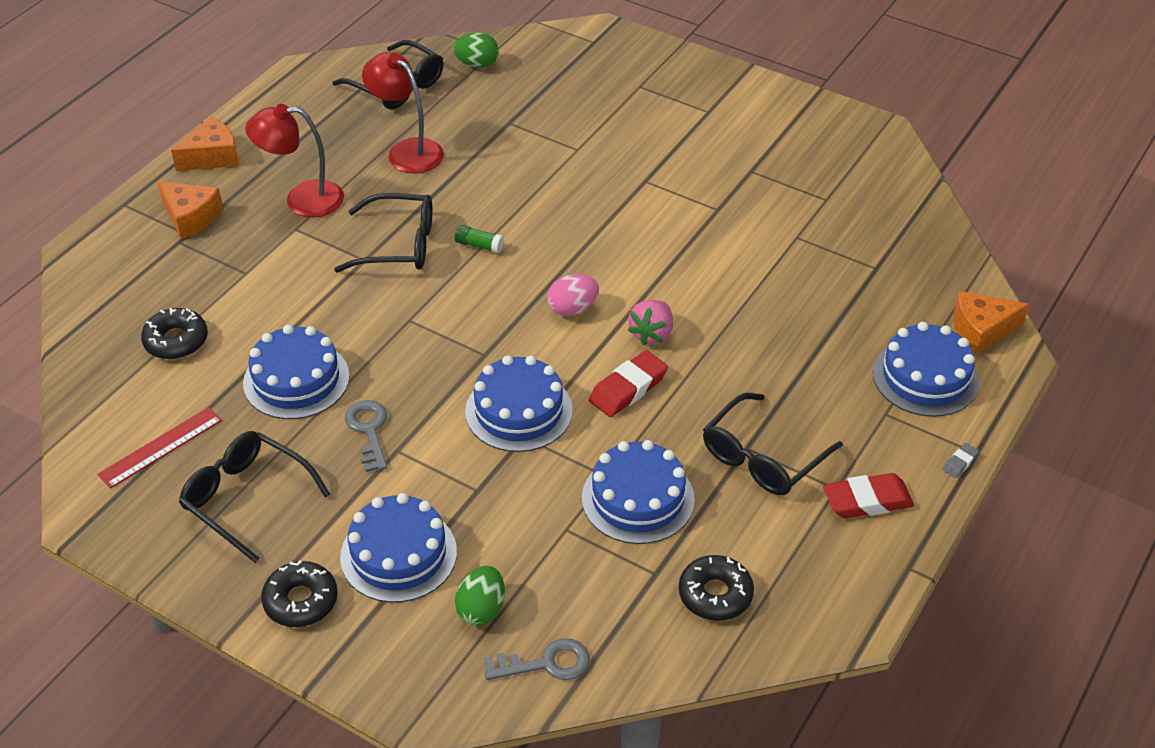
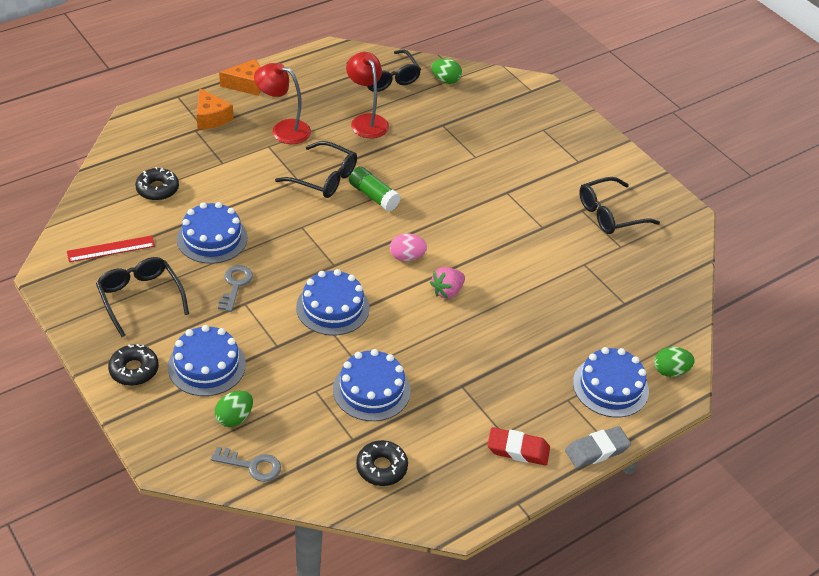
camera: 20 degrees right, 0 degrees up
green glue stick [455,225,504,253] -> green glue stick [349,166,401,211], size x1.68
red eraser [589,350,668,417] -> none
black glasses [703,393,843,495] -> black glasses moved to [579,177,660,234]
grey eraser [943,443,979,478] -> grey eraser [565,426,631,468], size x2.10
orange cheese [954,291,1029,355] -> green egg [654,347,695,377]

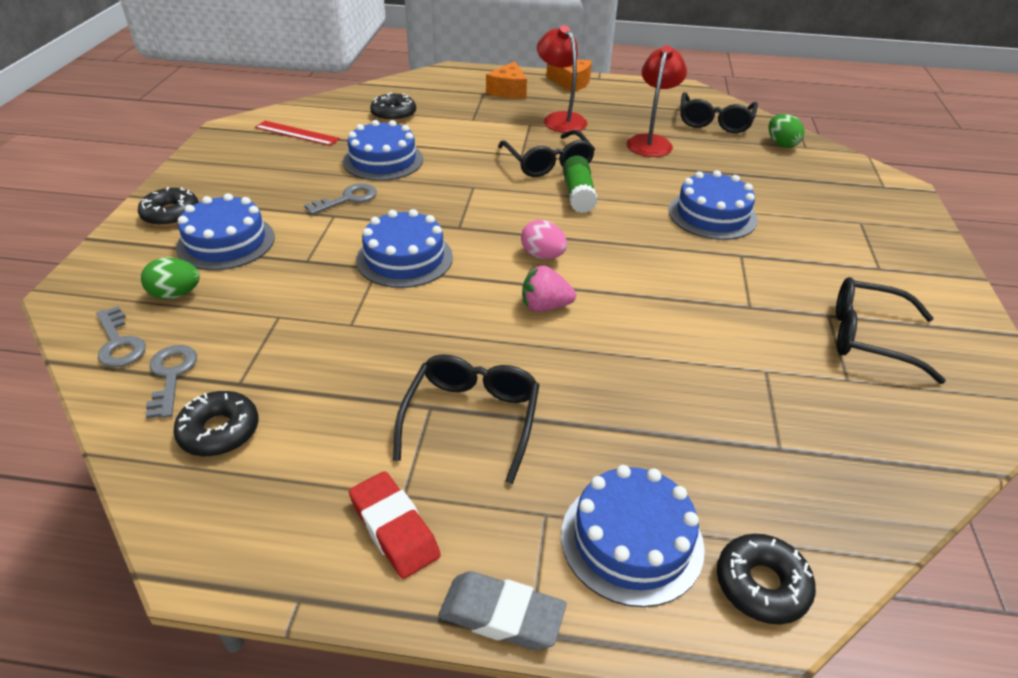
camera: 45 degrees right, 5 degrees down
black glasses [96,257,189,337] -> black glasses moved to [393,354,539,484]
blue cake [333,349,410,421] -> blue cake moved to [669,170,758,240]
green egg [654,347,695,377] -> black donut [717,534,816,624]
none -> grey key [146,345,197,419]

